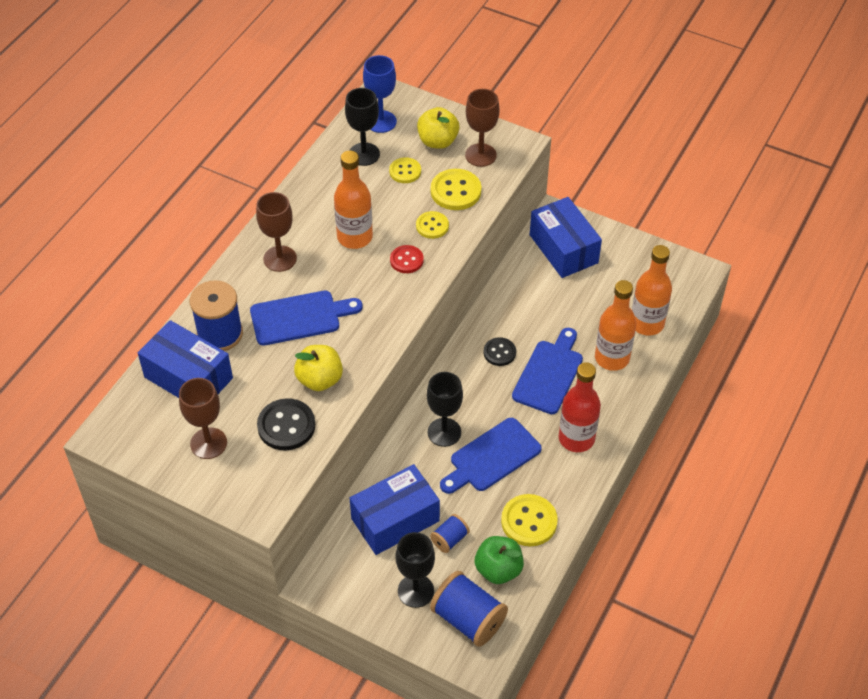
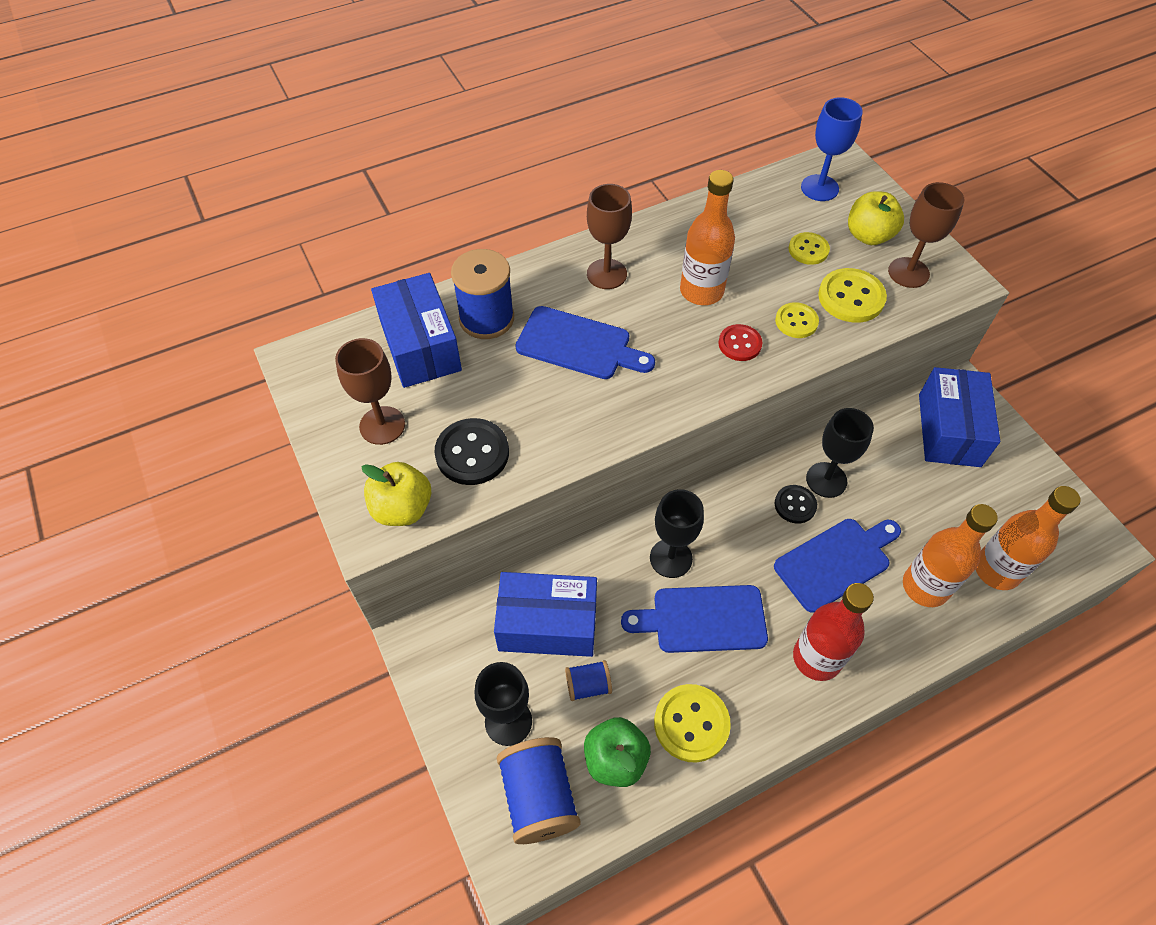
camera: 35 degrees right, 5 degrees up
yellow apple [294,345,343,391] -> yellow apple moved to [361,462,431,526]
black goblet [345,88,380,166] -> black goblet moved to [806,408,874,498]

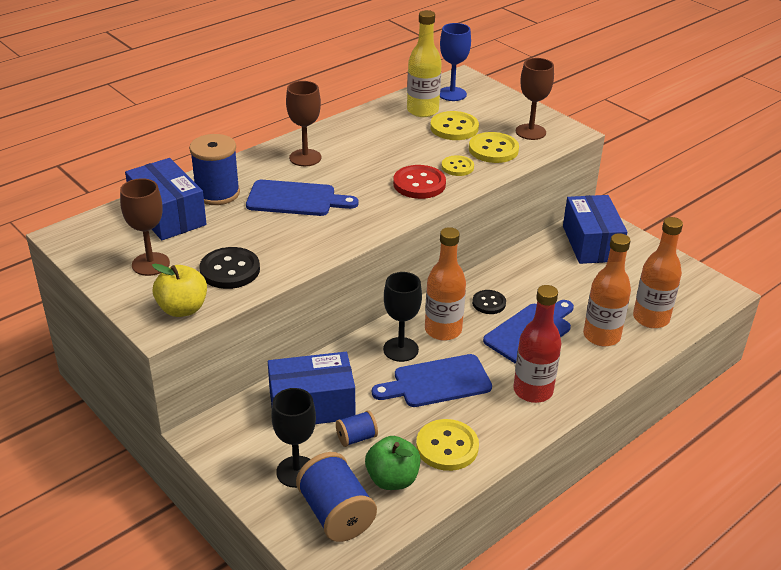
camera: 15 degrees left, 20 degrees down
orange bottle [680,170,735,305] -> orange bottle moved to [425,227,466,341]
red button [719,324,763,361] -> red button [393,165,446,199], size x1.58
yellow button [789,232,830,265] -> yellow button [430,111,479,140], size x1.58
black goblet [806,408,874,498] -> none
yellow apple [848,191,904,245] -> none
none -> yellow bottle [407,10,442,117]

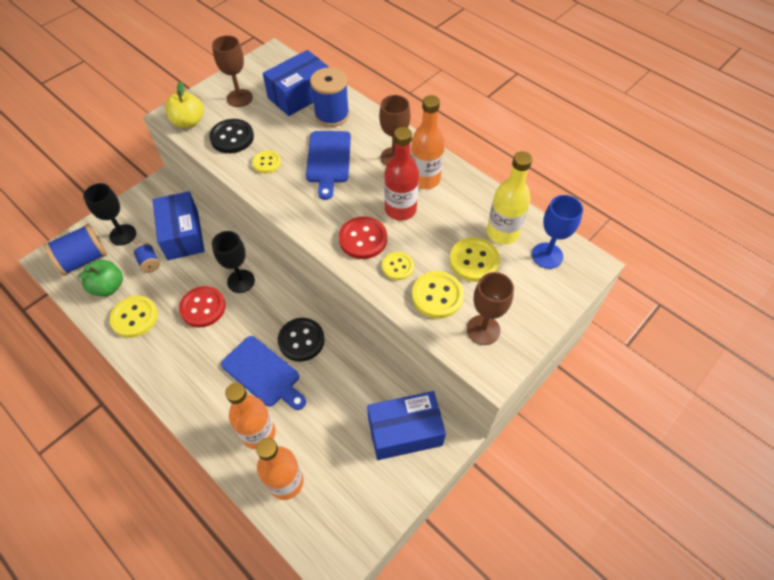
camera: 85 degrees right, 20 degrees up
blue cutting board [372,354,492,407] -> red button [179,286,226,327]
orange bottle [425,227,466,341] -> orange bottle moved to [411,95,445,189]
black button [472,290,506,314] -> black button [278,318,325,362], size x1.58
red bottle [514,285,561,403] -> red bottle moved to [384,127,419,221]
none -> yellow button [252,150,281,173]

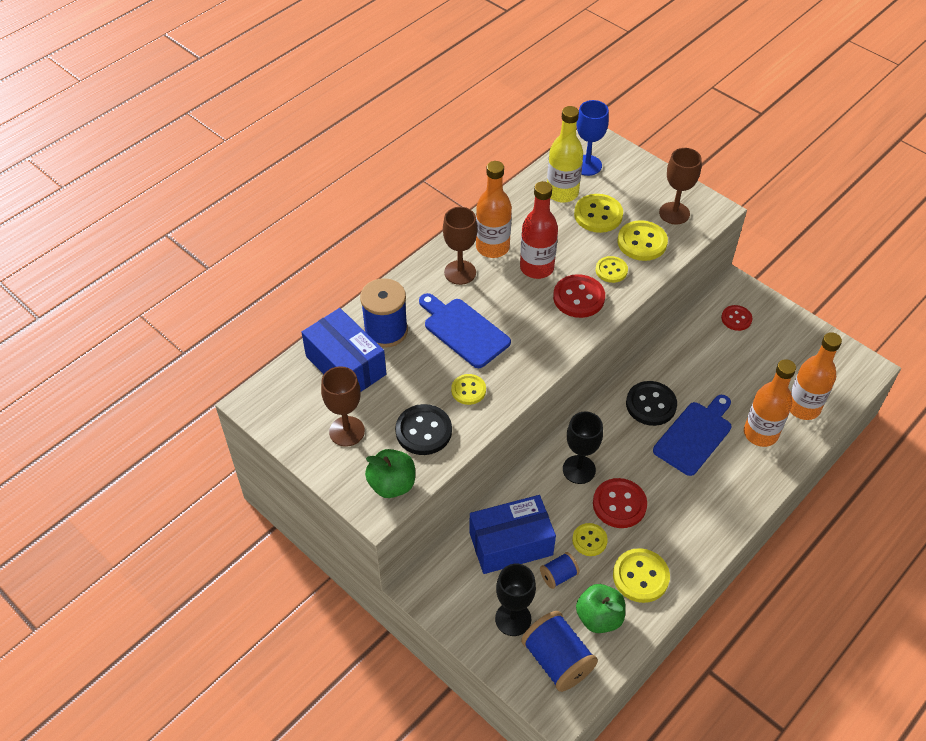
camera: 90 degrees left, 5 degrees down
yellow apple [166,81,204,128] -> green apple [365,449,415,498]
blue cutting board [306,131,351,200] -> blue cutting board turned 135 degrees counterclockwise [419,293,511,368]
blue box [367,391,446,460] -> red button [721,305,753,331]
none -> yellow button [572,523,608,556]

